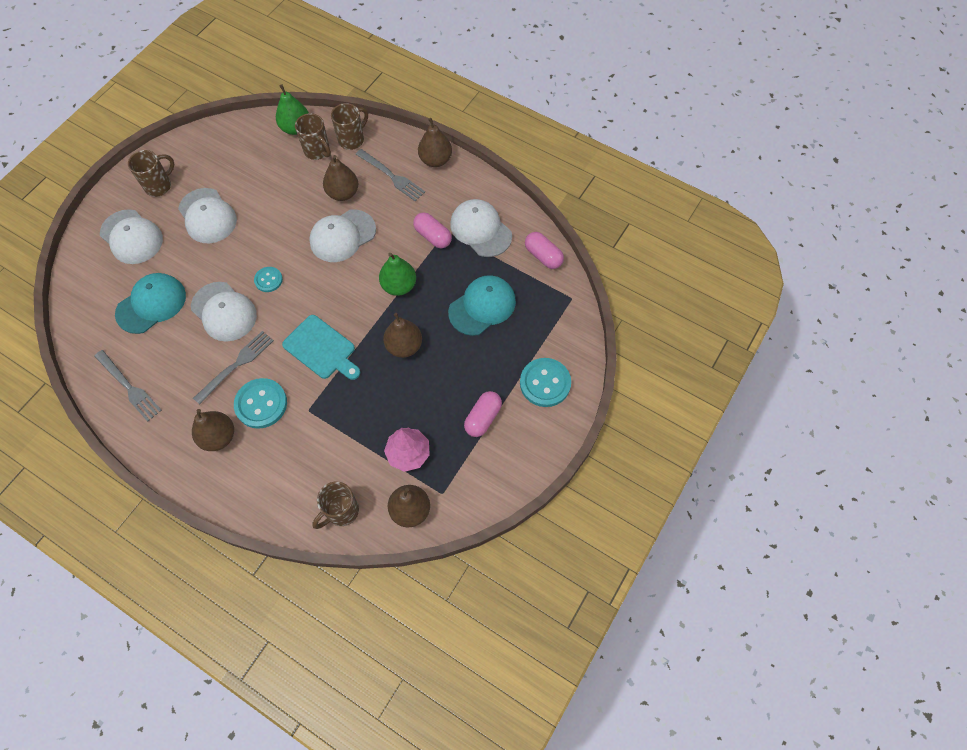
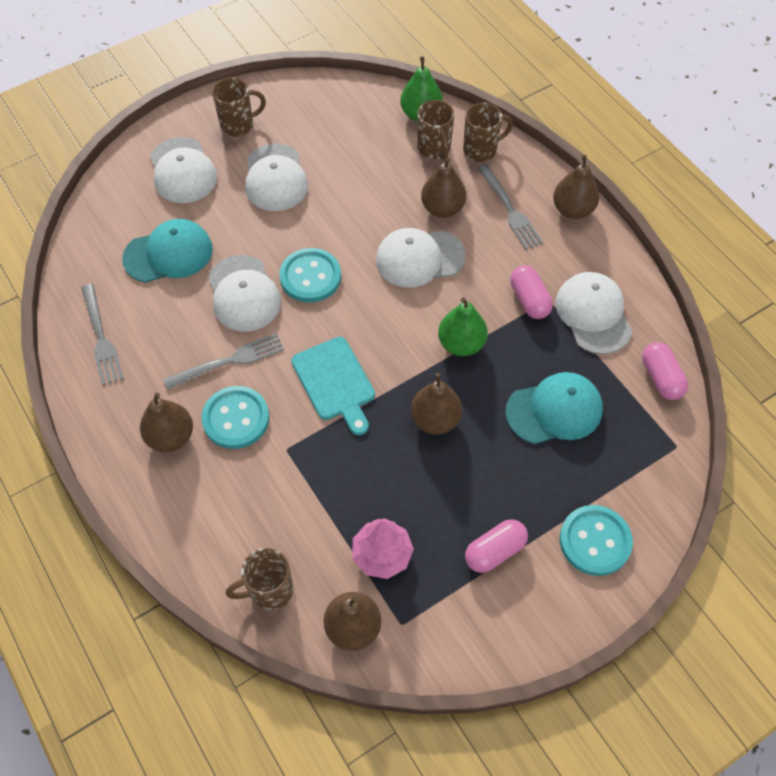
camera: 25 degrees right, 5 degrees down
turquoise button [254,267,283,292] -> turquoise button [279,248,341,303], size x1.73

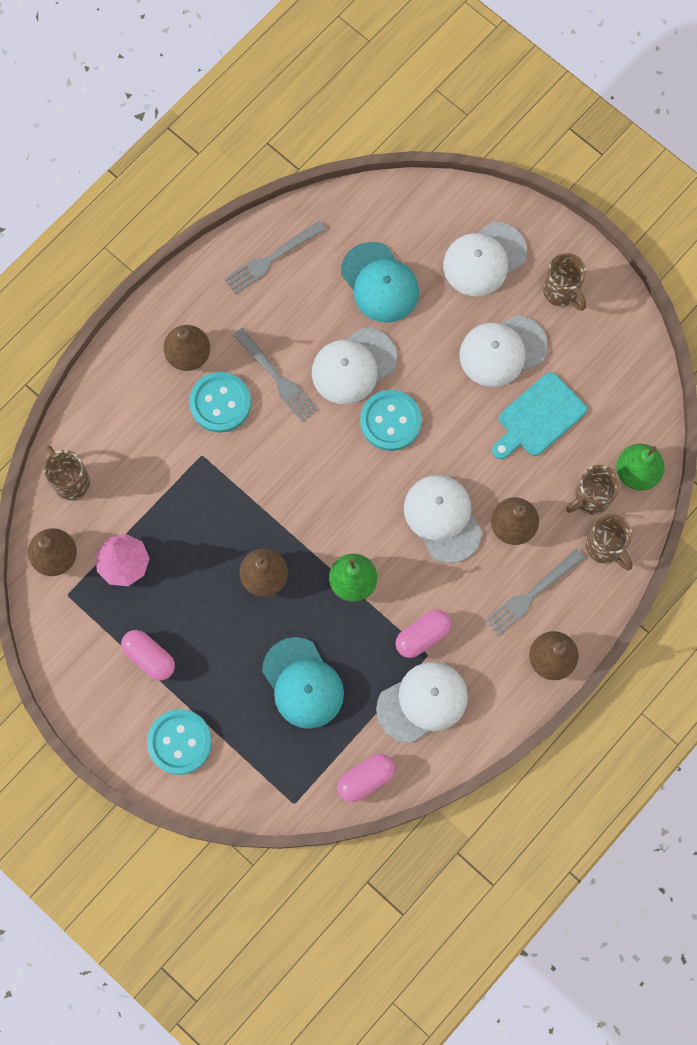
camera: 75 degrees right, 15 degrees up
turquoise cutting board [291,337,375,435] -> turquoise cutting board moved to [492,372,587,459]

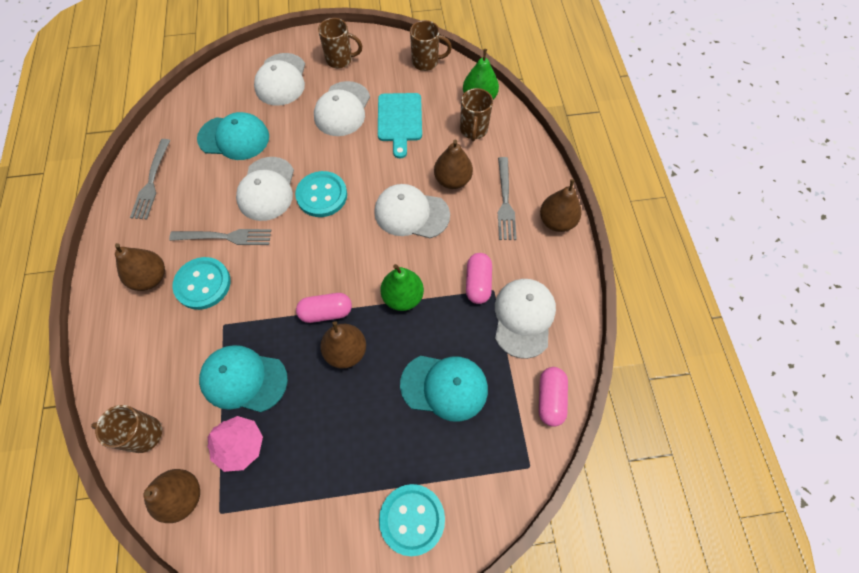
camera: 50 degrees left, 10 degrees down
pink capsule [121,630,175,681] -> pink capsule moved to [296,293,352,323]
brown mug [586,514,633,570] -> brown mug moved to [410,20,452,71]
none -> turquoise cap [199,345,288,412]

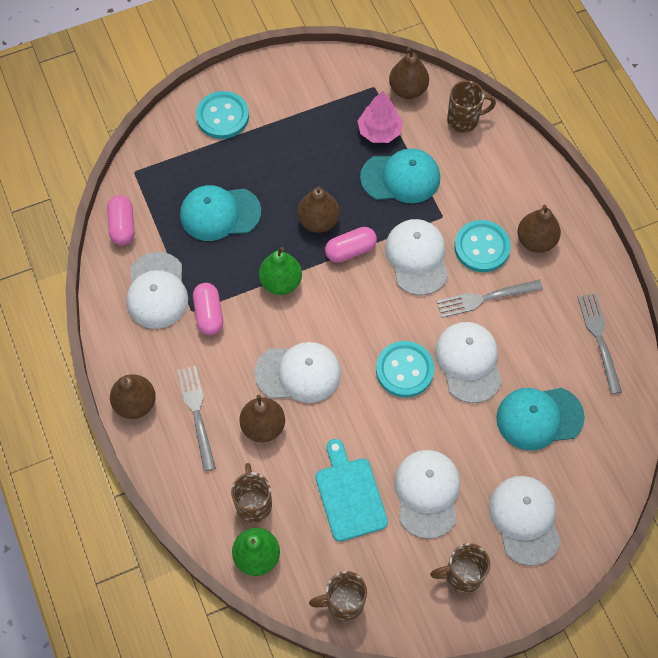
camera: 165 degrees right, 0 degrees up
none -> white cap [385,219,448,295]

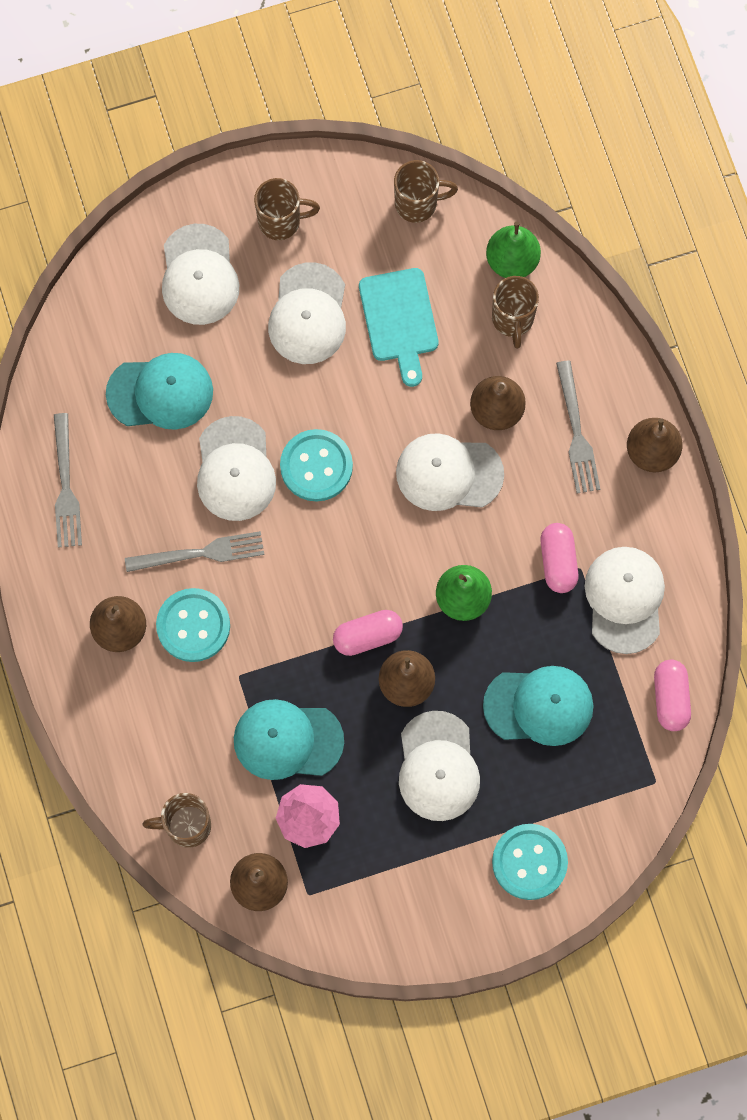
camera: 175 degrees left, 10 degrees up
white cap [385,219,448,295] -> white cap moved to [399,711,480,821]

